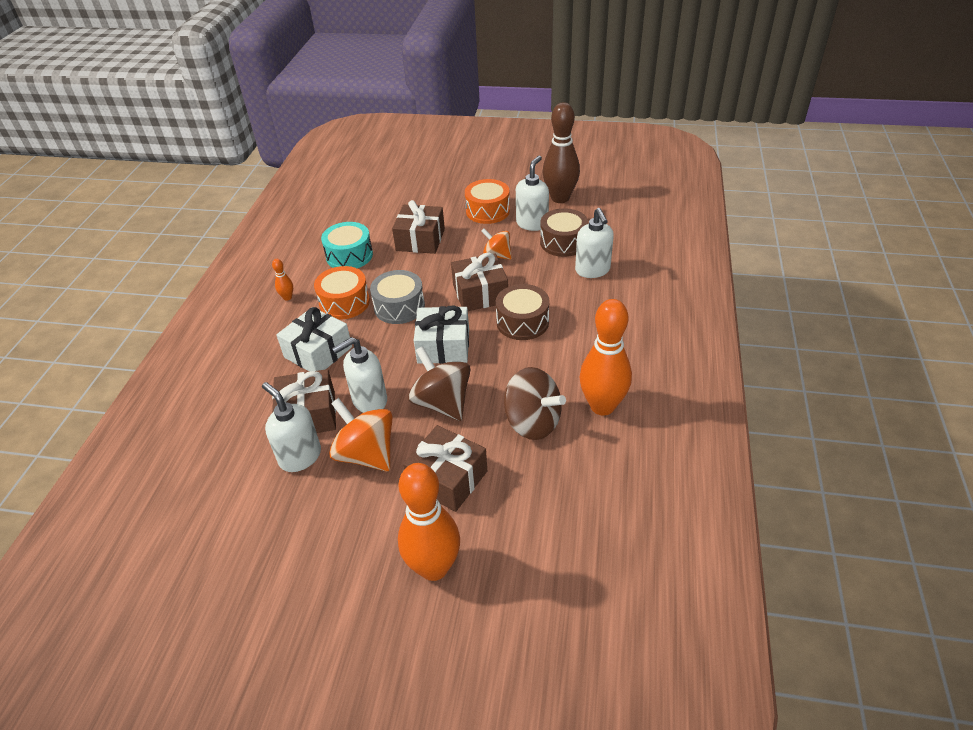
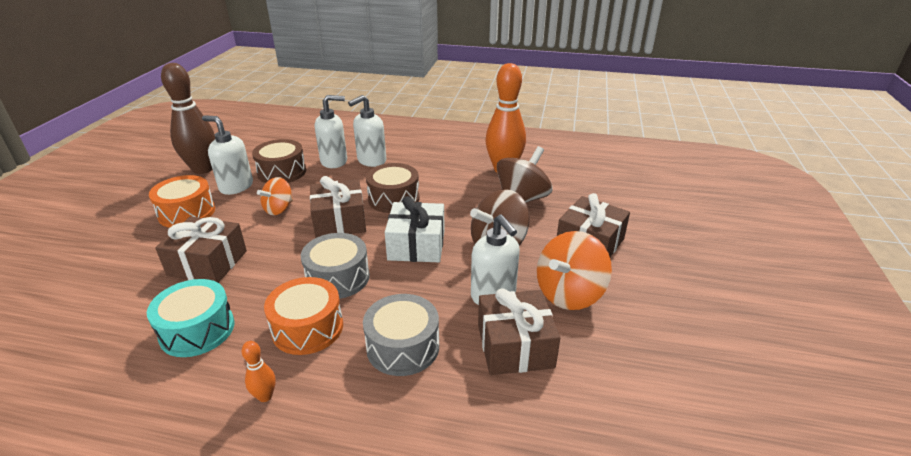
camera: 90 degrees left, 10 degrees down
white soap dispenser [262,382,321,472] -> white soap dispenser moved to [348,95,386,167]
white gift [276,307,352,372] -> grey drum [363,294,439,376]
orange bowling pin [398,463,460,581] -> none

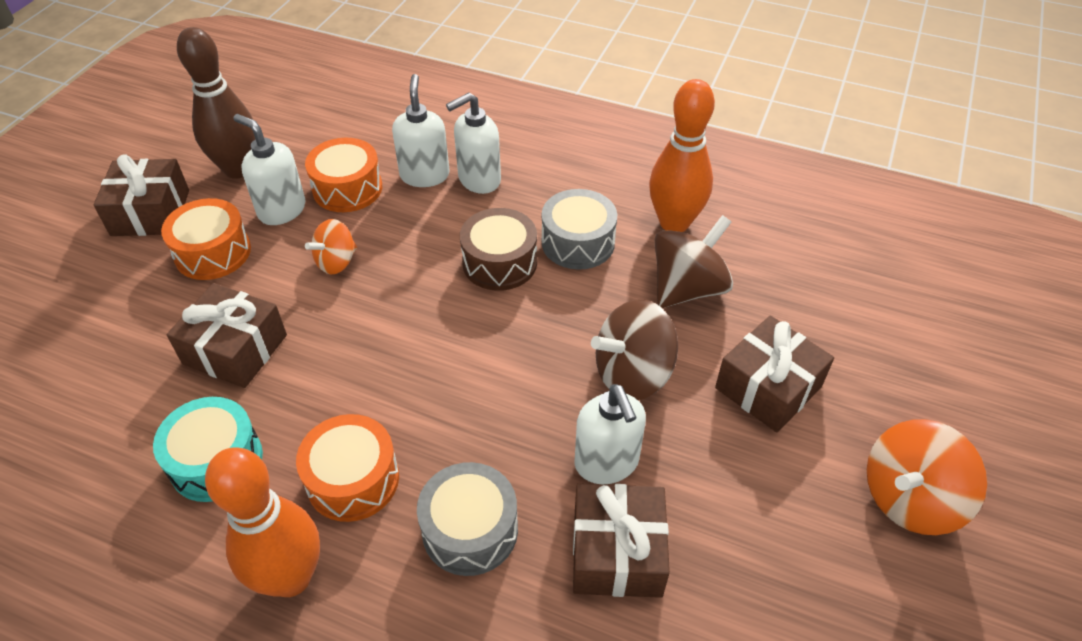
camera: 10 degrees right, 15 degrees up
orange bowling pin [241,341,276,402] -> orange bowling pin [205,447,320,597], size x2.39
brown drum [252,139,306,183] -> orange drum [305,138,382,212]
grey drum [301,233,370,299] -> grey drum moved to [542,189,617,270]
brown gift [310,176,366,238] -> brown gift moved to [93,154,189,236]
white soap dispenser [315,95,347,168] -> white soap dispenser turned 90 degrees counterclockwise [392,74,450,187]
white gift [385,196,445,262] -> none
orange spinning top [537,231,612,310] -> orange spinning top moved to [867,419,987,535]

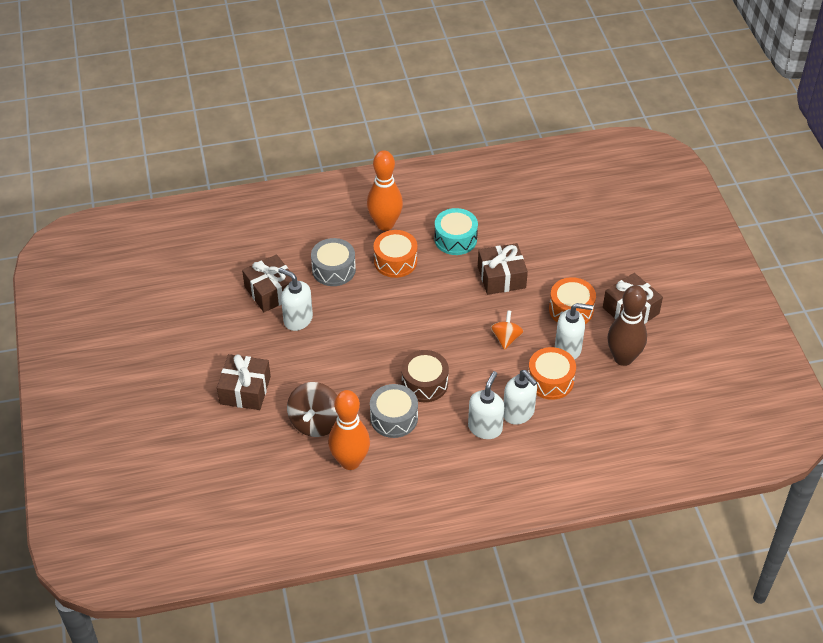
camera: 145 degrees right, 0 degrees up
brown spinning top [591,299,678,400] -> none
orange spinning top [867,419,987,535] -> none

